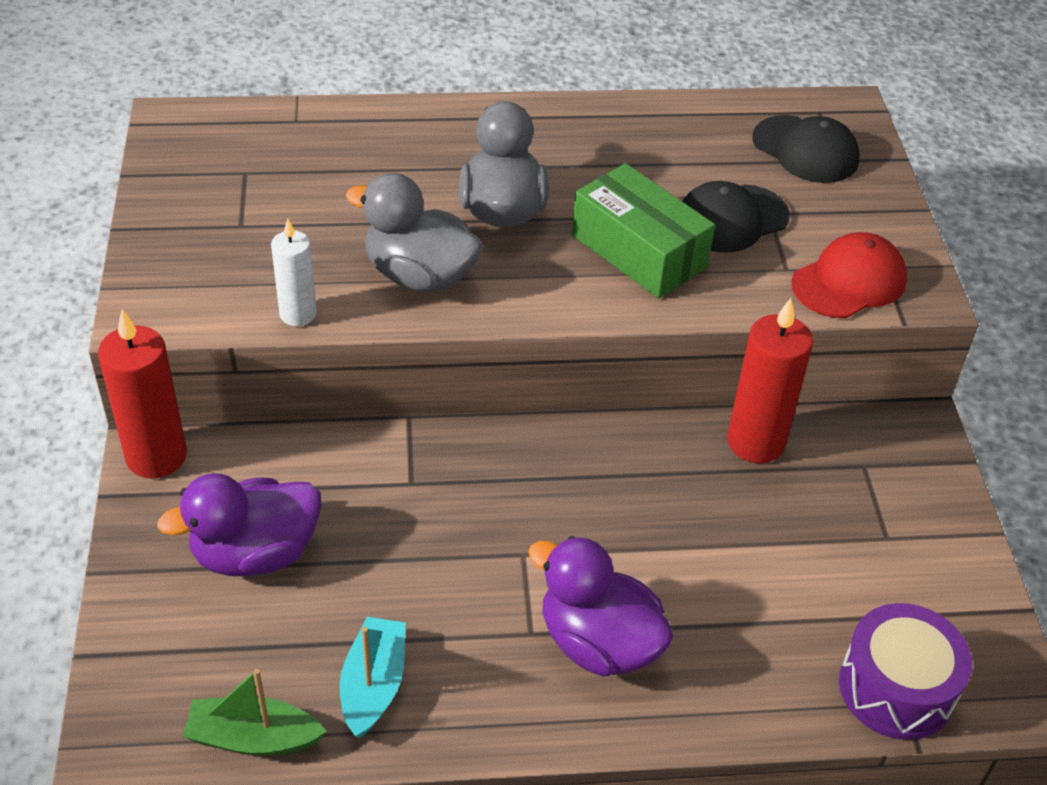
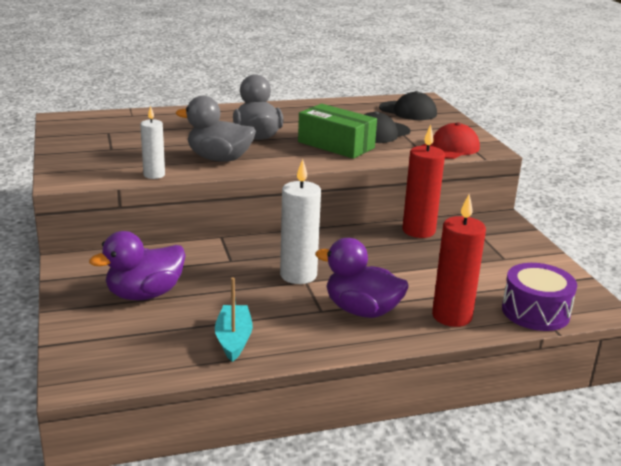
camera: 10 degrees left, 20 degrees down
red candle [98,309,187,479] -> red candle moved to [432,194,486,327]
green boat [183,669,327,756] -> none
none -> white candle [280,159,321,284]

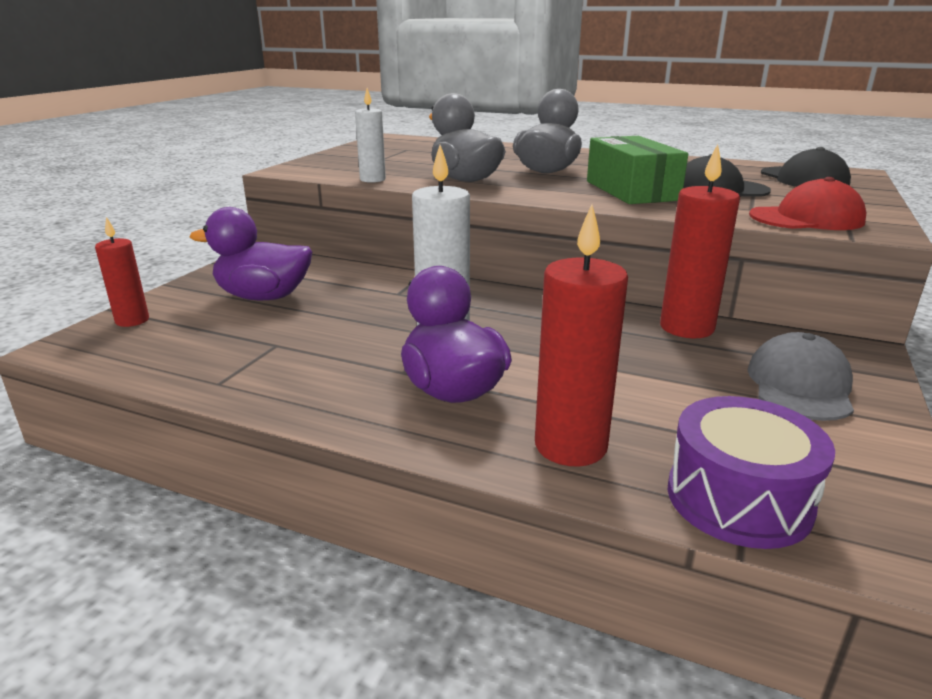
camera: 40 degrees right, 0 degrees up
turquoise boat [215,278,253,362] -> none
none -> red candle [95,217,149,327]
none -> grey cap [748,332,854,421]

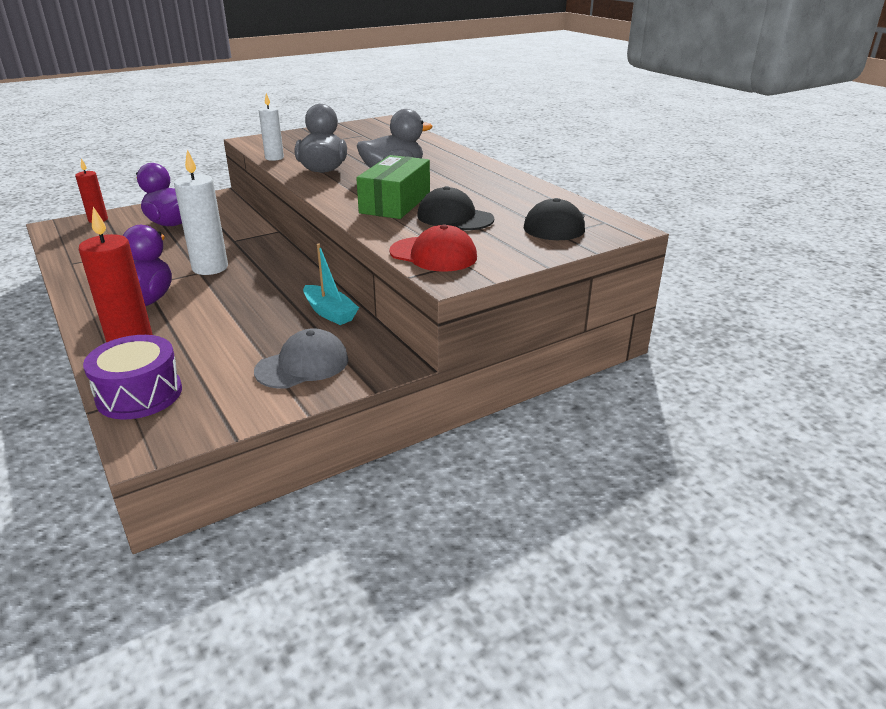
camera: 35 degrees right, 5 degrees up
red candle [660,144,740,338] -> turquoise boat [303,243,359,325]

